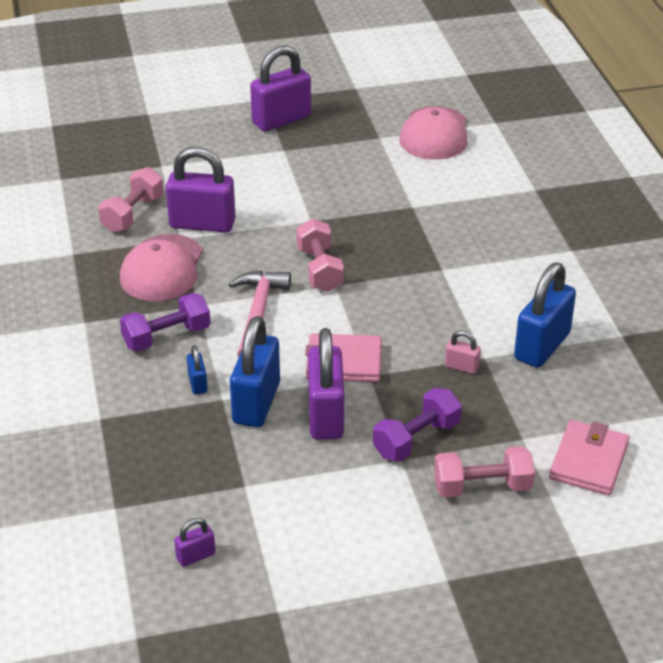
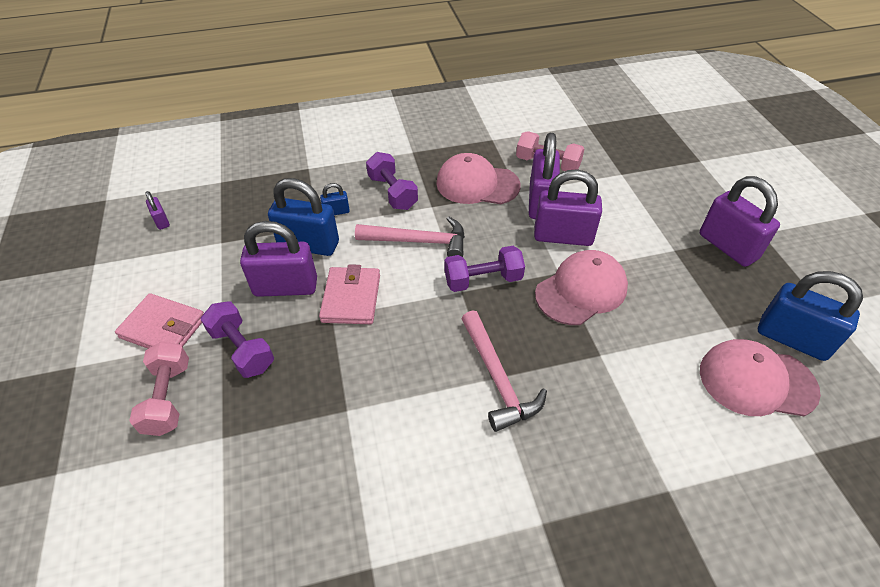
camera: 90 degrees right, 10 degrees up
pink dumbbell [296,218,344,292] -> purple dumbbell [444,246,525,292]
pink padlock [445,331,481,374] -> none
blue padlock [514,263,576,368] -> blue padlock moved to [758,271,863,361]
pink wallet [549,420,629,495] -> pink wallet moved to [115,293,204,349]
none -> pink hammer [462,310,547,432]
none -> purple padlock [534,169,602,246]
none -> pink cap [535,250,628,325]

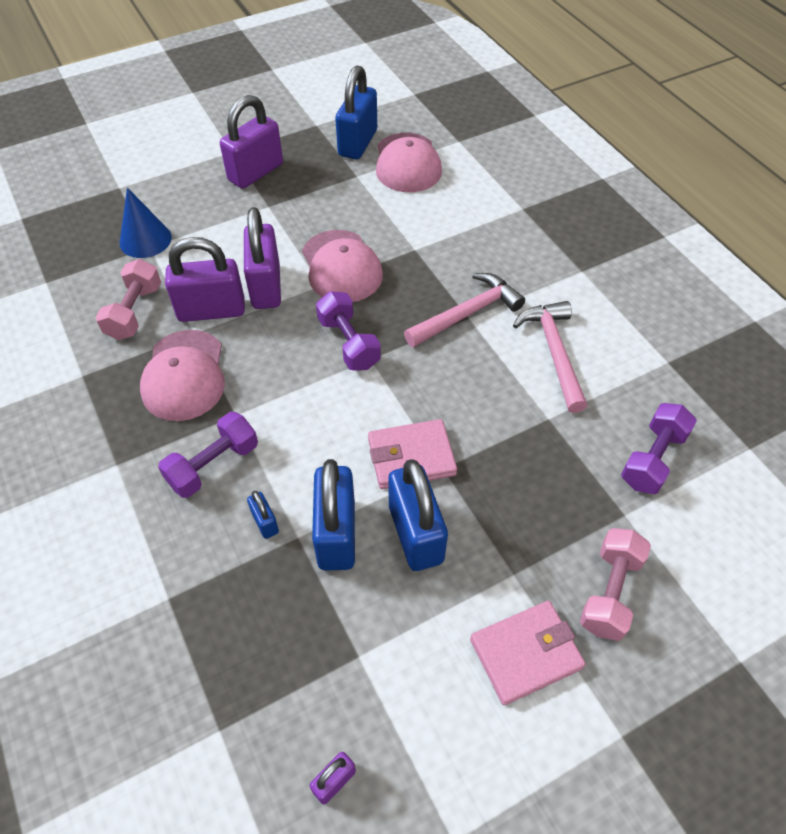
camera: 105 degrees left, 5 degrees up
pink wallet [115,293,204,349] -> pink wallet turned 60 degrees clockwise [470,601,586,705]
pink dumbbell [129,341,189,436] -> pink dumbbell turned 45 degrees counterclockwise [580,528,651,641]
purple dumbbell [200,301,274,378] -> purple dumbbell moved to [621,403,697,494]
purple padlock [240,221,317,297] -> blue padlock [388,459,448,571]
pink hammer [355,217,465,257] -> pink hammer moved to [513,301,587,413]
pink cap [535,250,628,325] -> pink cap turned 150 degrees counterclockwise [302,230,383,302]
none -> blue cone [120,188,172,258]

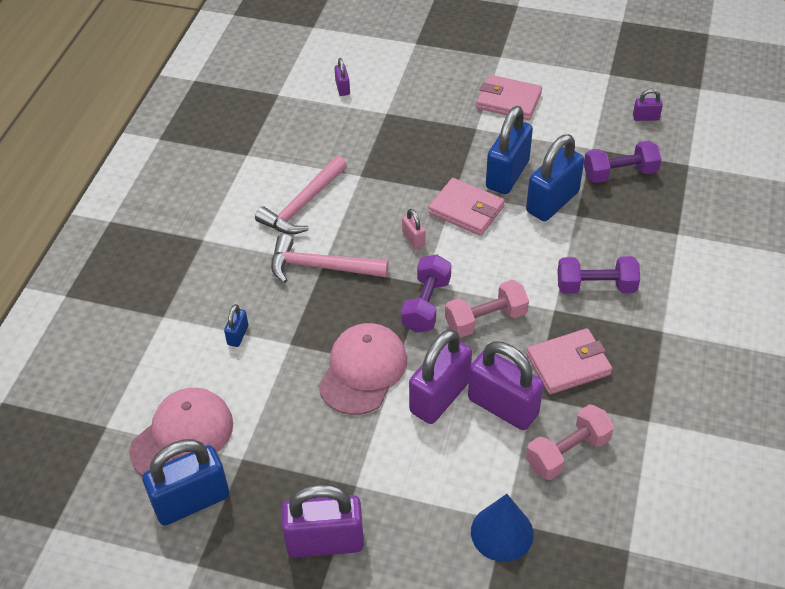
camera: 135 degrees left, 5 degrees down
pink cap [140,330,225,421] -> pink wallet [526,328,612,395]
blue padlock [247,491,279,539] -> blue padlock moved to [224,304,248,347]
pink dumbbell [580,528,651,641] -> pink dumbbell moved to [445,280,529,338]
purple dumbbell [621,403,697,494] -> purple dumbbell moved to [584,140,661,183]
none -> purple padlock [335,58,350,96]
none -> pink padlock [402,209,425,249]

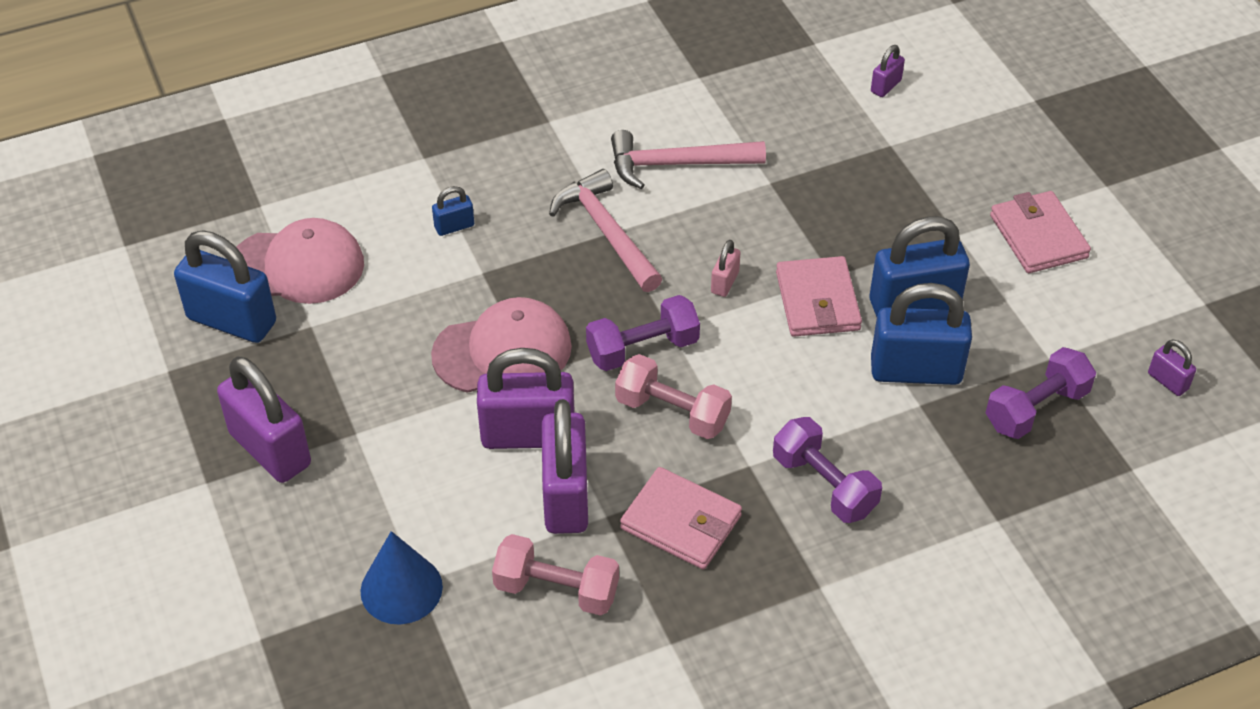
camera: 50 degrees right, 0 degrees up
purple dumbbell [584,140,661,183] -> purple dumbbell turned 75 degrees counterclockwise [986,347,1096,439]

